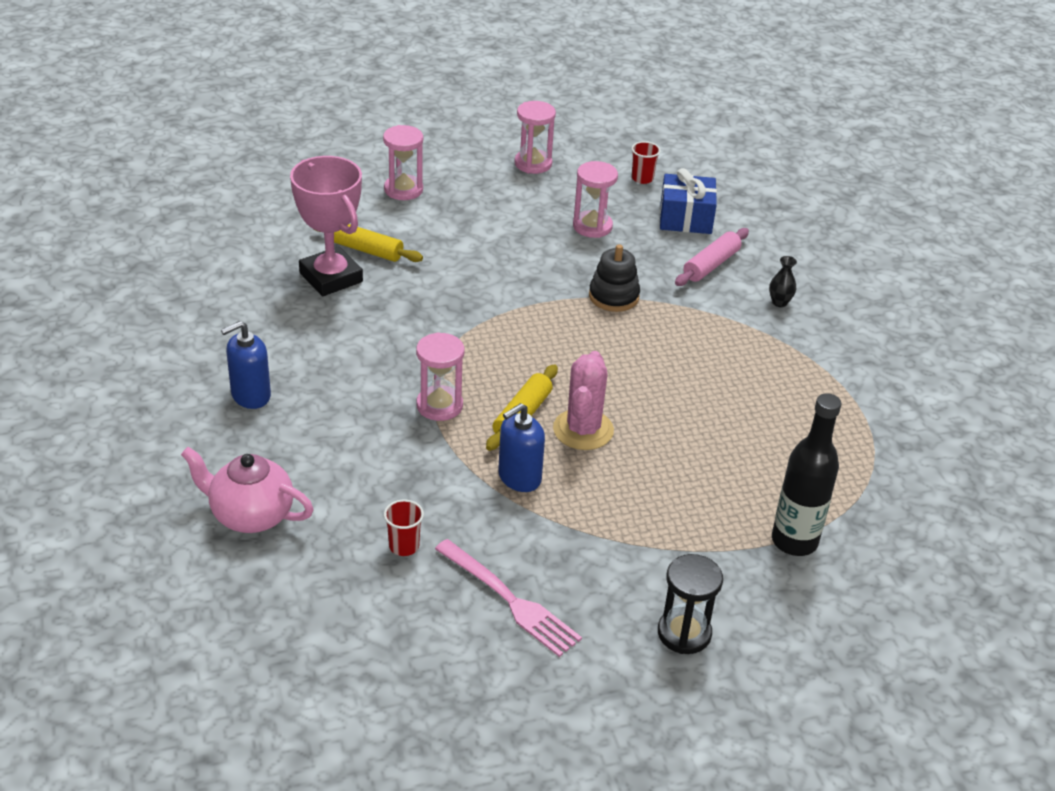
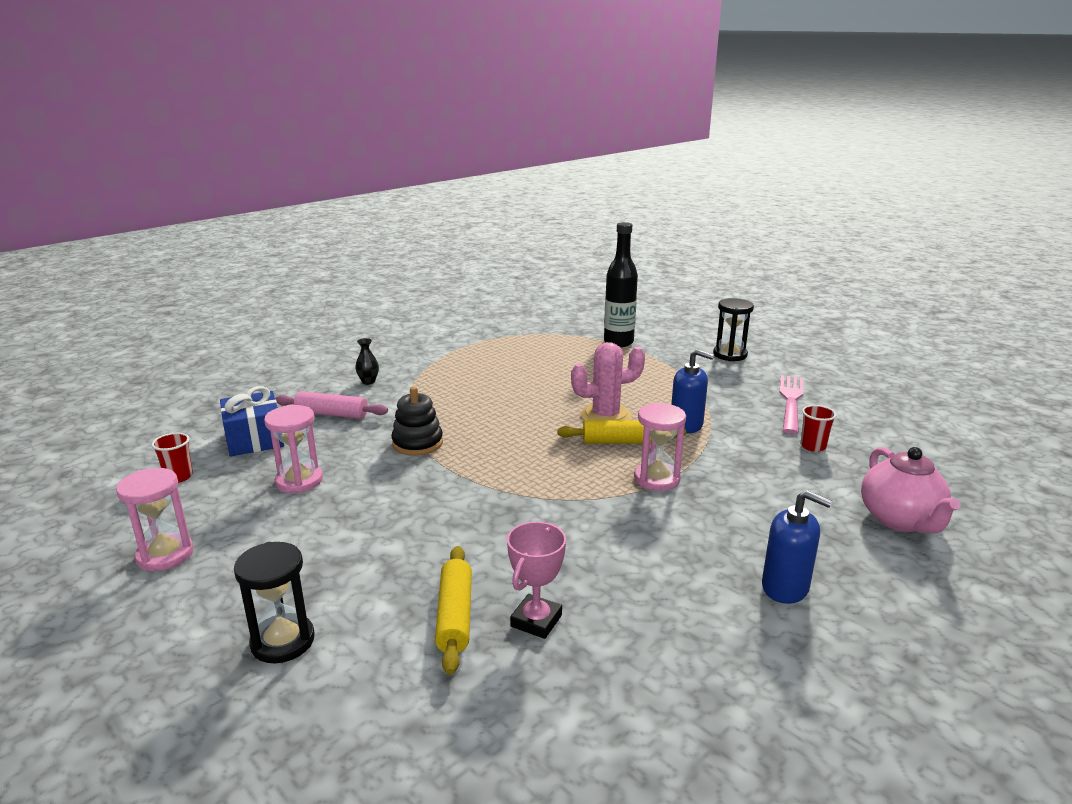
camera: 115 degrees left, 15 degrees down
pink trophy [290,156,363,296] -> pink trophy [507,522,566,639], size x0.59
pink hourglass [383,125,423,200] -> black hourglass [234,542,315,663]

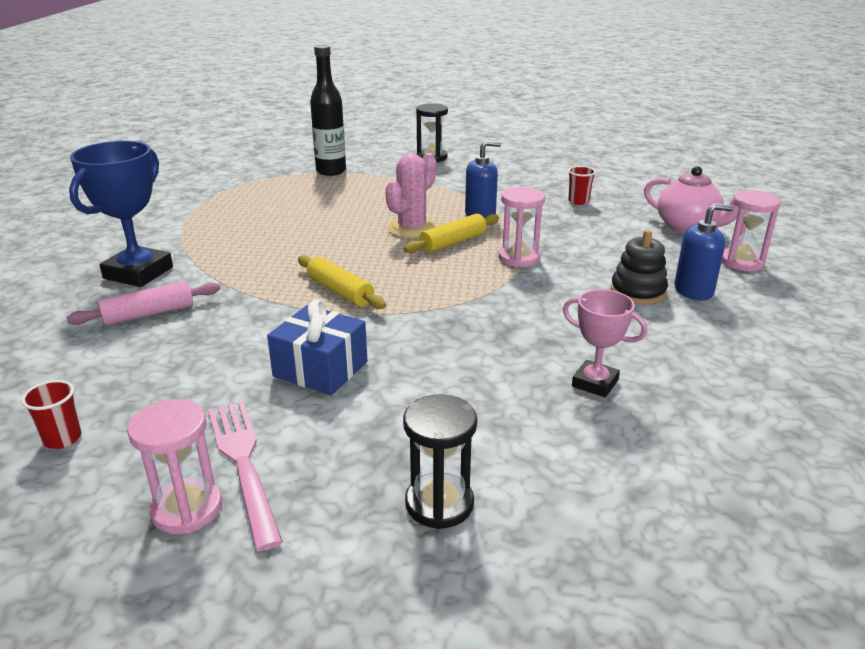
camera: 40 degrees left, 5 degrees up
blue gift [220,386,284,457] -> blue gift moved to [267,299,367,395]
pink hourglass [264,405,323,493] -> pink hourglass moved to [722,190,781,271]
black vase [355,338,379,385] -> blue trophy [69,141,173,287]
black stacking toy [391,387,443,456] -> black stacking toy moved to [611,230,668,305]
yellow rolling pin [435,546,472,675] -> yellow rolling pin moved to [298,255,386,309]
pink trophy [507,522,566,639] -> pink trophy turned 45 degrees counterclockwise [563,289,647,398]
pink fork [780,375,803,434] -> pink fork moved to [208,401,283,551]

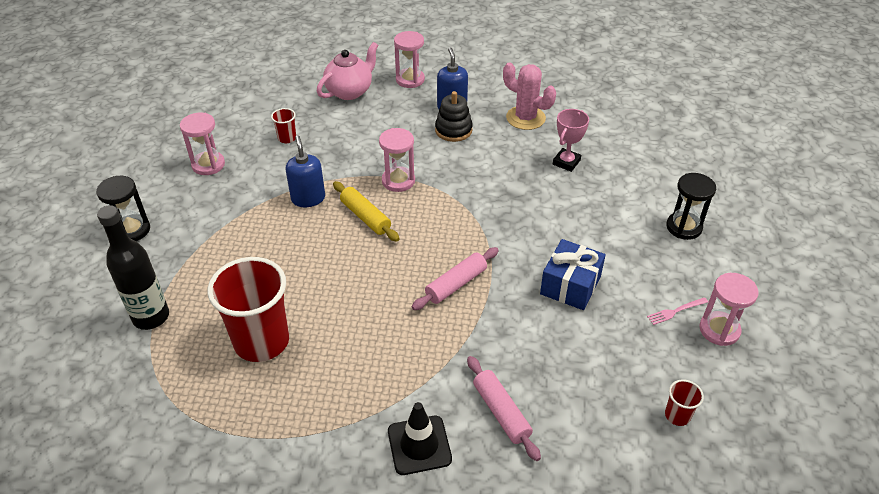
camera: 90 degrees left, 15 degrees up
blue trophy [69,141,173,287] -> black traffic cone [388,402,452,475]
pink fork [208,401,283,551] -> pink fork [647,297,708,325], size x0.50
yellow rolling pin [298,255,386,309] -> pink rolling pin [412,247,499,310]
pink cactus [385,153,437,238] -> pink cactus moved to [503,62,556,130]
none -> pink hourglass [180,112,225,175]
none -> red cup [207,257,289,362]

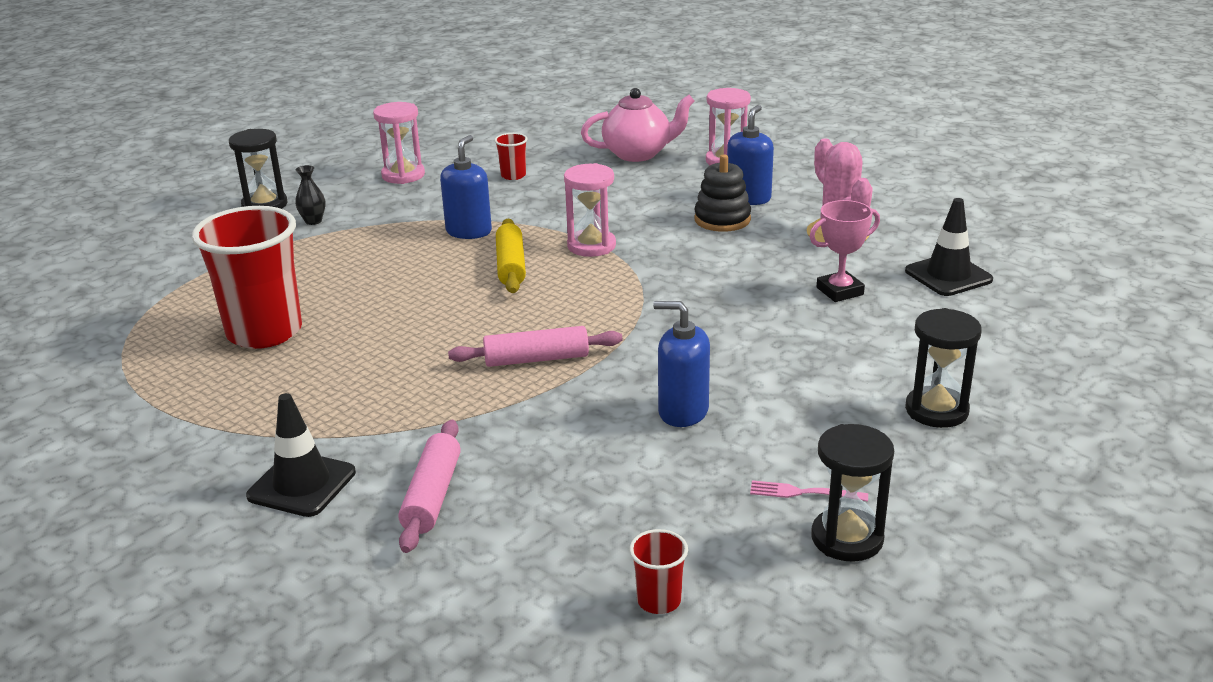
camera: 35 degrees right, 15 degrees down
black bottle [97,205,169,330] -> none
blue gift [540,239,606,310] -> blue soap dispenser [653,301,710,427]
pink hourglass [699,273,759,346] -> black hourglass [811,424,894,562]
none -> black vase [295,165,326,225]
none -> black traffic cone [905,198,993,296]

